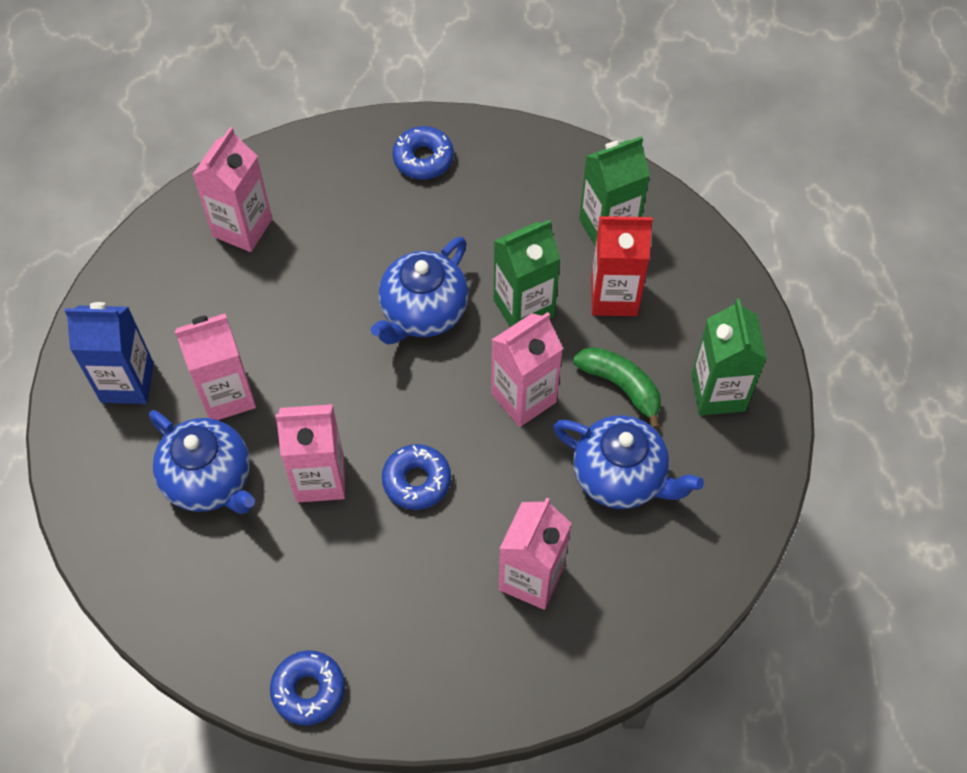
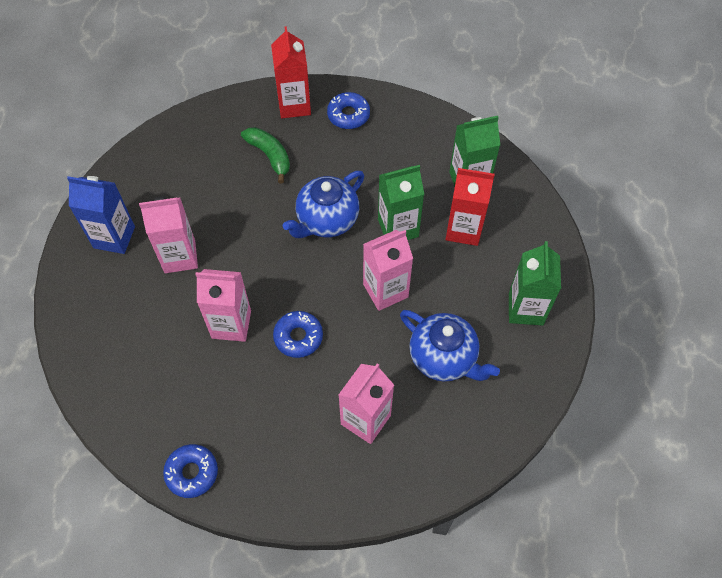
camera: 10 degrees right, 0 degrees up
blue teapot [149,410,255,514] -> none
pink carton [192,127,272,252] -> none
green banana [573,347,661,429] -> green banana moved to [241,127,290,183]
none -> red carton [271,26,311,118]

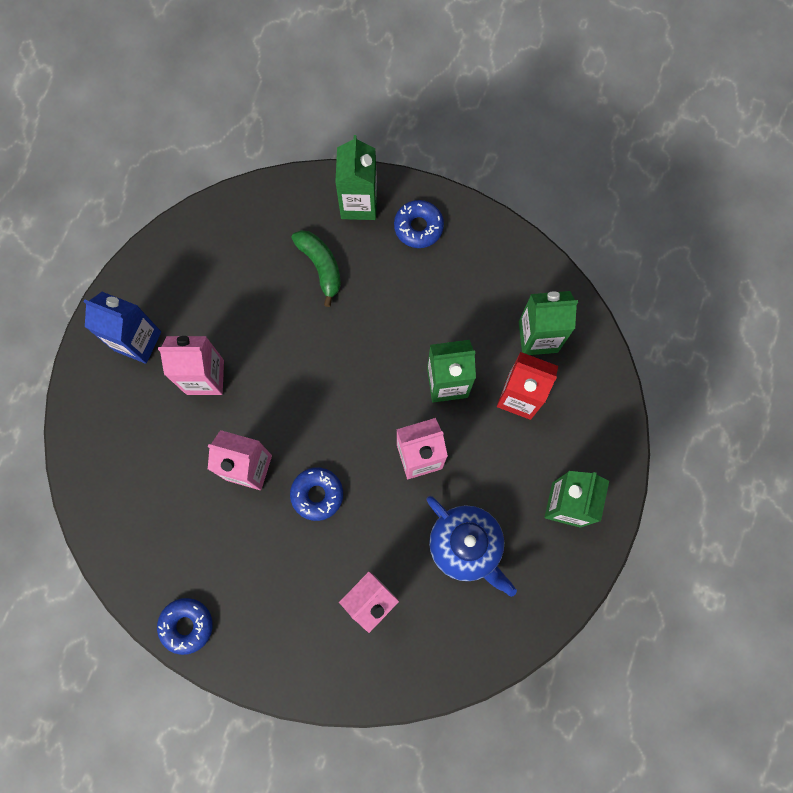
camera: 10 degrees right, 15 degrees up
red carton [271,26,311,118] -> green carton [335,135,377,220]
blue teapot [283,171,364,238] -> none

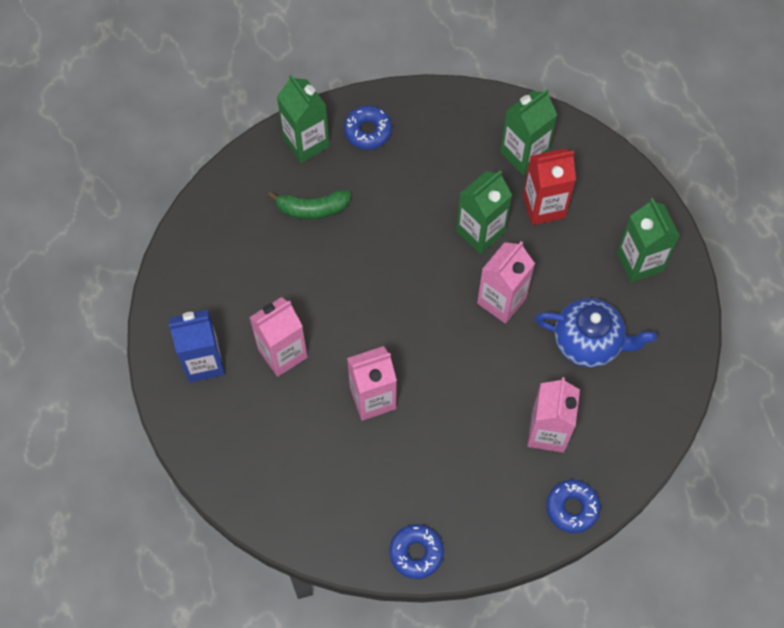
camera: 35 degrees left, 10 degrees down
blue donut [290,467,343,521] -> blue donut moved to [546,480,601,533]
green banana [291,230,341,307] -> green banana turned 150 degrees clockwise [268,190,351,219]

